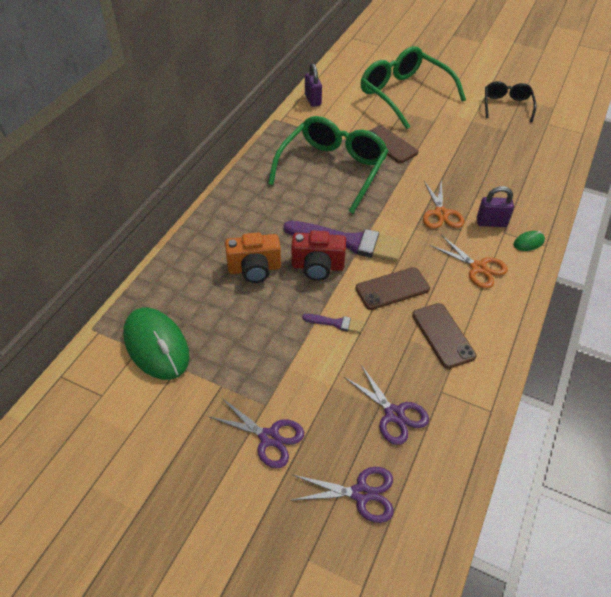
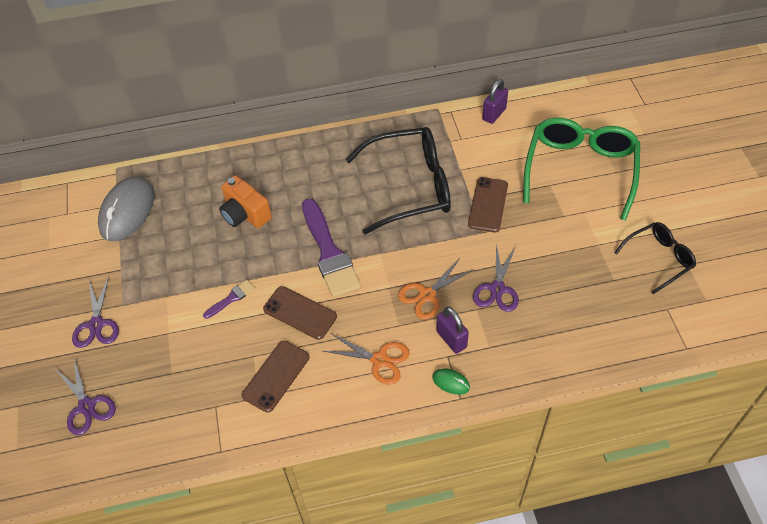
camera: 55 degrees right, 5 degrees up
green mouse [123,308,189,380] -> grey mouse [98,176,154,241]
green glasses [268,116,388,213] -> black glasses [346,127,451,235]
red camera [291,231,346,281] -> none
purple brush [302,314,363,333] -> purple brush turned 105 degrees counterclockwise [203,280,255,319]
purple scissors [344,365,429,445] -> purple scissors moved to [473,244,519,312]
orange scissors [430,235,508,289] -> orange scissors turned 75 degrees counterclockwise [323,333,410,385]

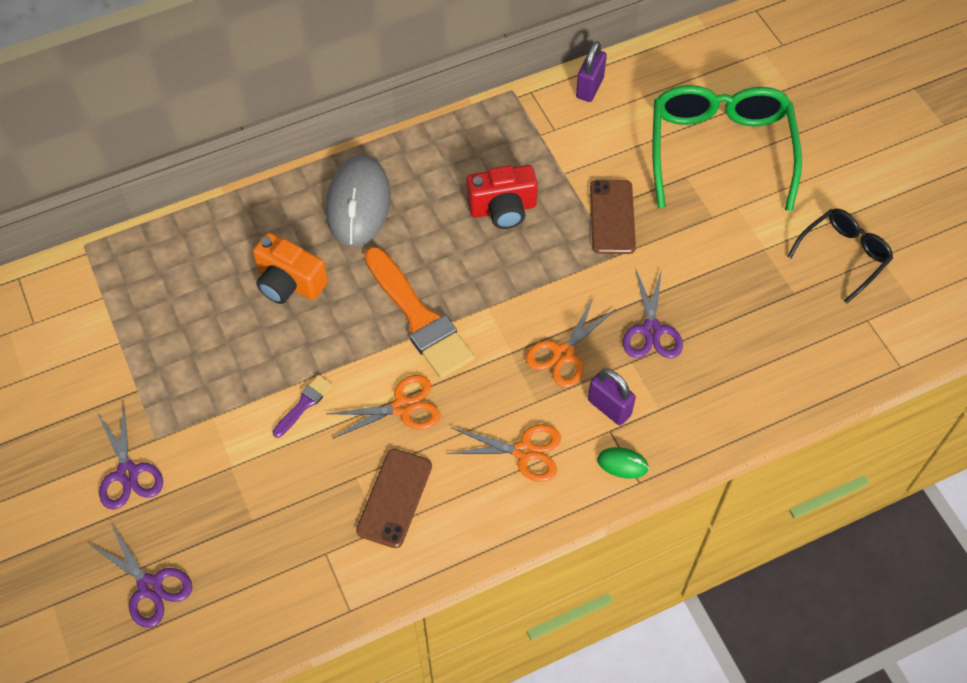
camera: 15 degrees left, 5 degrees up
grey mouse [98,176,154,241] -> grey mouse moved to [326,155,391,247]
brown phone [263,286,337,340] -> orange scissors [326,375,441,439]
purple brush [302,199,361,298] -> orange brush [364,247,475,379]
black glasses [346,127,451,235] -> red camera [466,165,538,229]

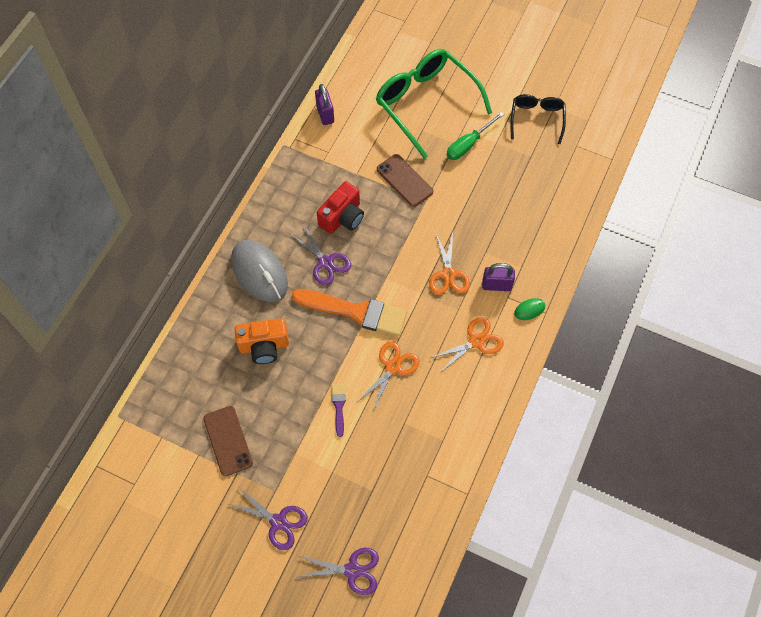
camera: 40 degrees left, 5 degrees up
brown phone [356,449,432,548] -> brown phone moved to [203,406,253,476]
purple scissors [623,269,683,358] -> purple scissors moved to [290,223,351,285]
none -> green screwdriver [447,112,504,160]

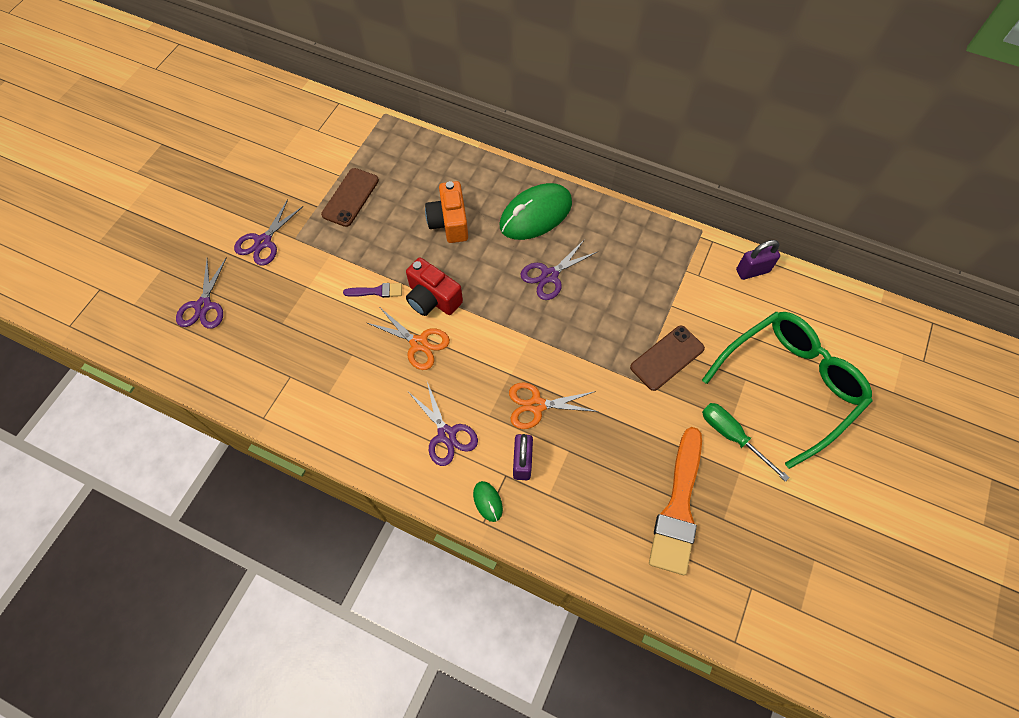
camera: 90 degrees right, 0 degrees up
brown phone [203,406,253,476] -> brown phone turned 45 degrees counterclockwise [321,168,379,227]
grey mouse [231,240,288,302] -> green mouse [500,183,572,240]
orange brush [292,289,407,336] -> orange brush moved to [649,427,702,575]
red camera [317,181,364,234] -> red camera moved to [406,258,463,316]
orange scissors [430,317,504,374] -> purple scissors [409,382,478,466]
black glasses [510,94,566,144] -> none

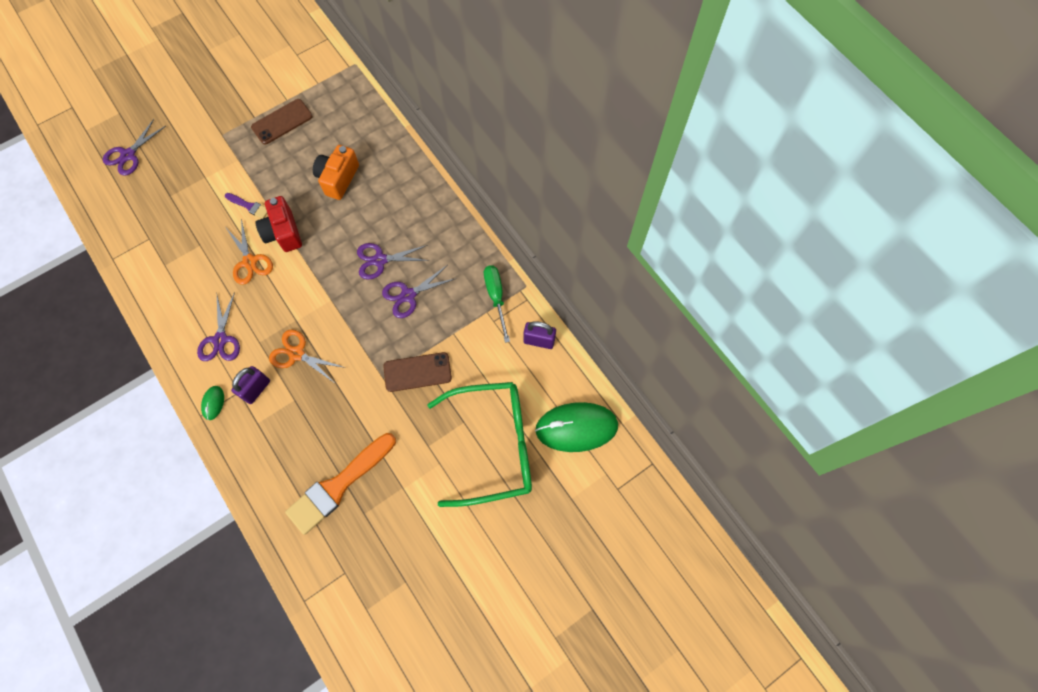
camera: 30 degrees right, 5 degrees up
purple scissors [234,199,303,265] -> purple scissors moved to [382,266,454,318]
green mouse [500,183,572,240] -> green mouse moved to [535,402,618,452]
green screwdriver [702,403,790,482] -> green screwdriver moved to [484,265,510,343]

